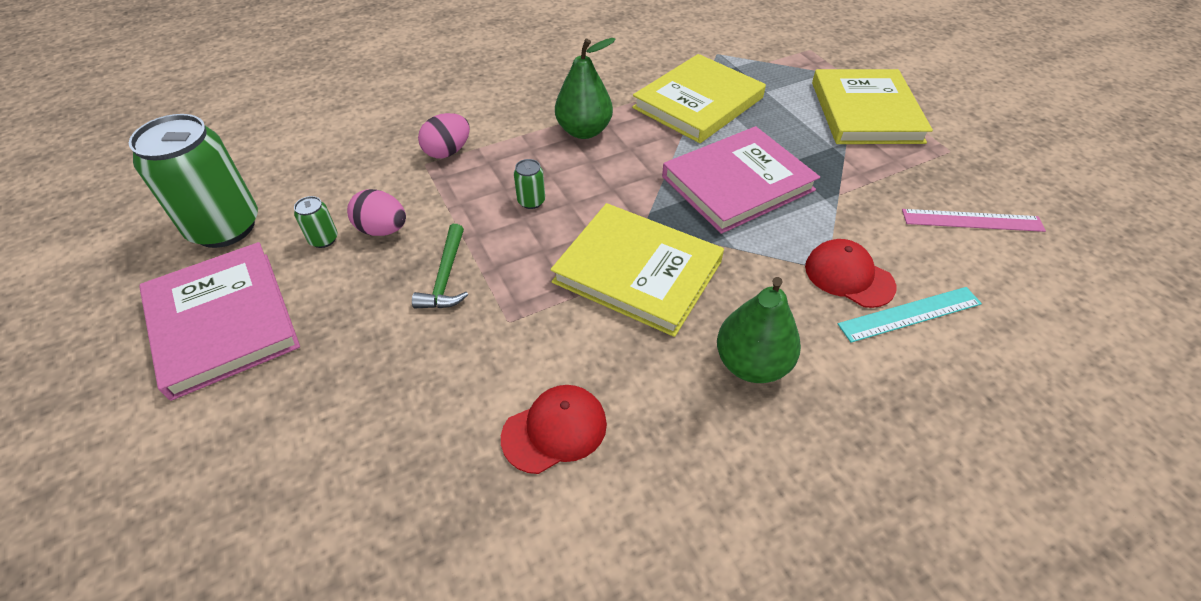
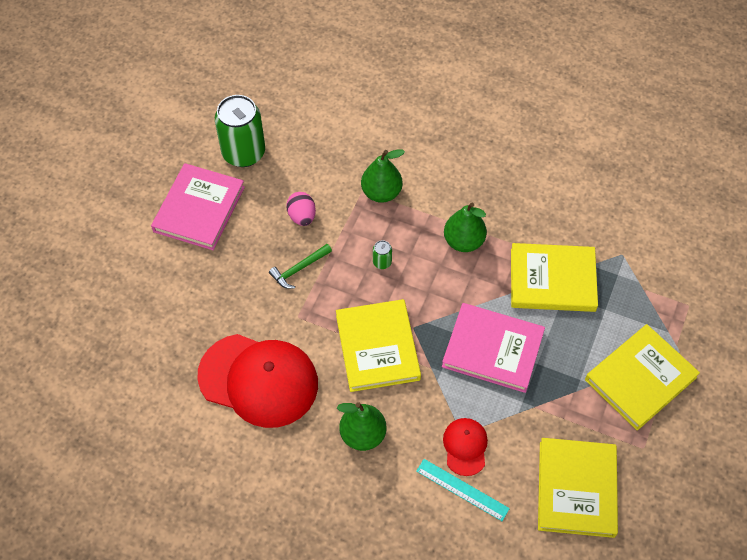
camera: 50 degrees right, 10 degrees up
green can [294,196,338,248] -> none
pink egg [418,113,470,158] -> green pear [361,149,405,203]
red cap [501,385,607,474] -> red cap [197,334,318,428], size x2.11
pink ruler [902,209,1046,232] -> yellow book [538,438,618,538]

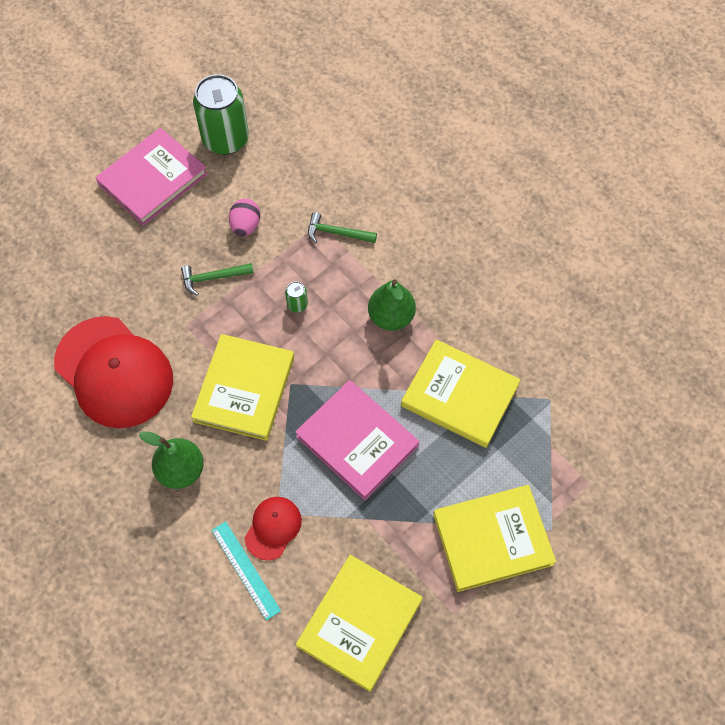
camera: 25 degrees right, 5 degrees up
green pear [361,149,405,203] -> green hammer [308,212,377,243]

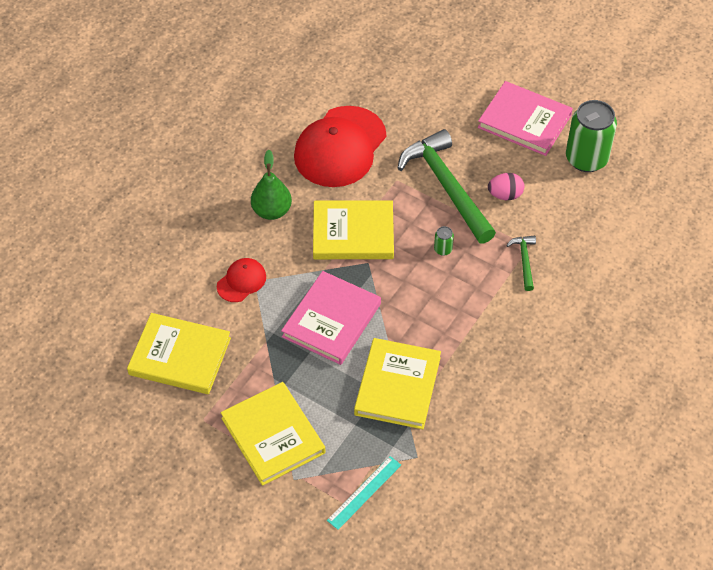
camera: 75 degrees right, 10 degrees down
green hammer [181,263,254,296] -> green hammer [397,129,496,244], size x2.23
turquoise ruler [211,521,281,621] -> turquoise ruler moved to [327,456,401,530]
red cap [244,497,302,560] -> red cap turned 60 degrees counterclockwise [217,258,266,302]
green pear [368,279,416,331] -> none

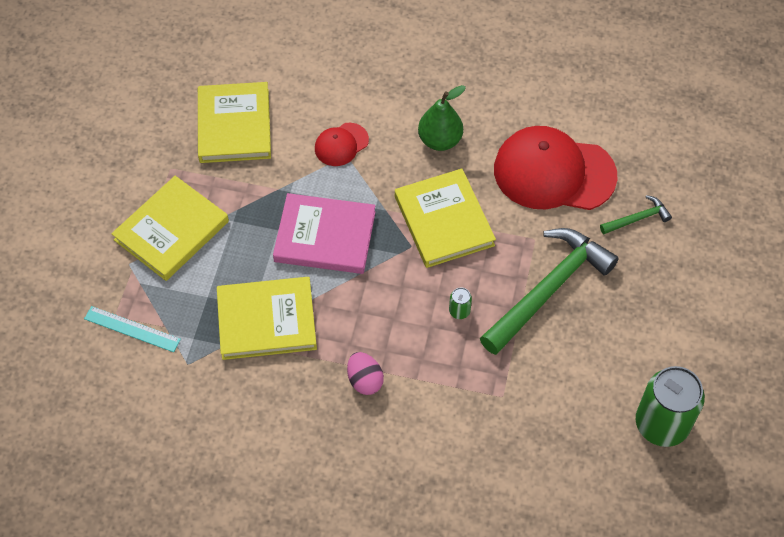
camera: 70 degrees right, 5 degrees up
red cap [217,258,266,302] -> red cap turned 120 degrees clockwise [315,123,369,166]
pink book [478,81,573,156] -> none
pink egg [488,173,524,200] -> pink egg moved to [347,352,384,395]
green hammer [506,235,536,291] -> green hammer moved to [600,195,672,234]

